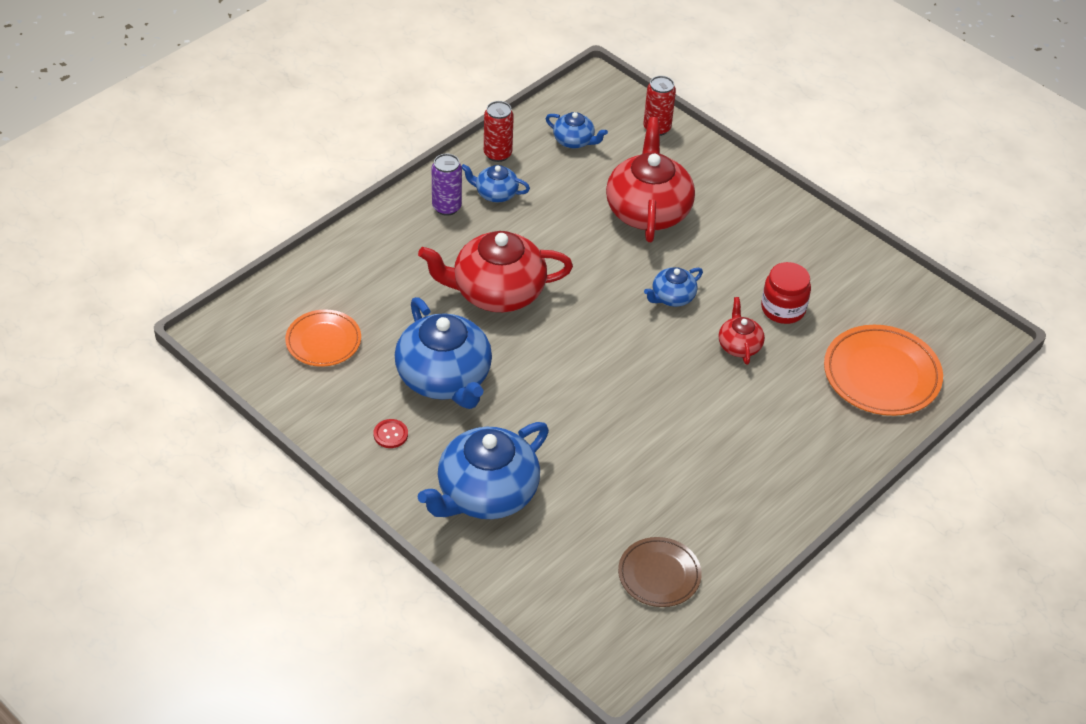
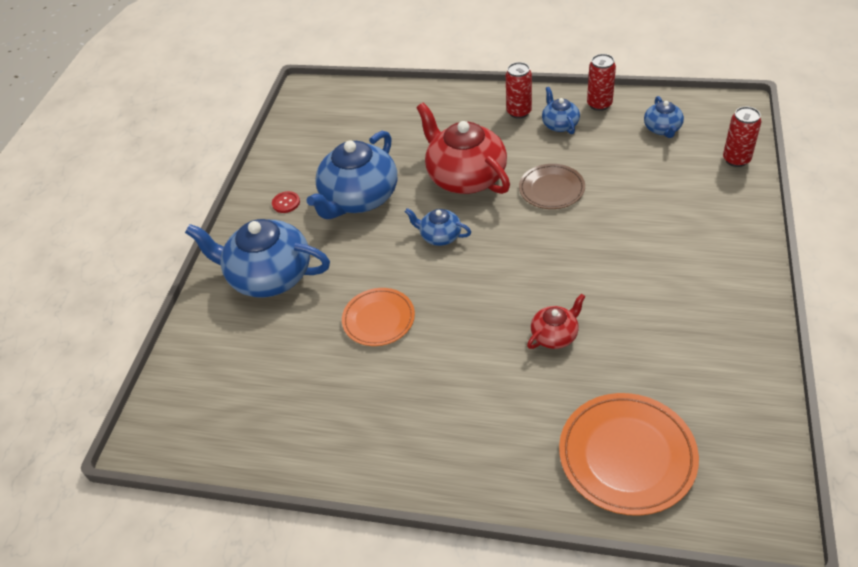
camera: 65 degrees right, 0 degrees up
orange plate [285,309,361,367] -> orange plate moved to [342,288,415,346]
purple can [432,154,462,216] -> red can [506,62,532,119]
red teapot [606,117,695,242] -> none
brown plate [618,537,702,607] -> brown plate moved to [519,164,585,209]
blue teapot [644,267,703,307] -> blue teapot moved to [405,208,471,246]
red jar [761,262,811,324] -> none

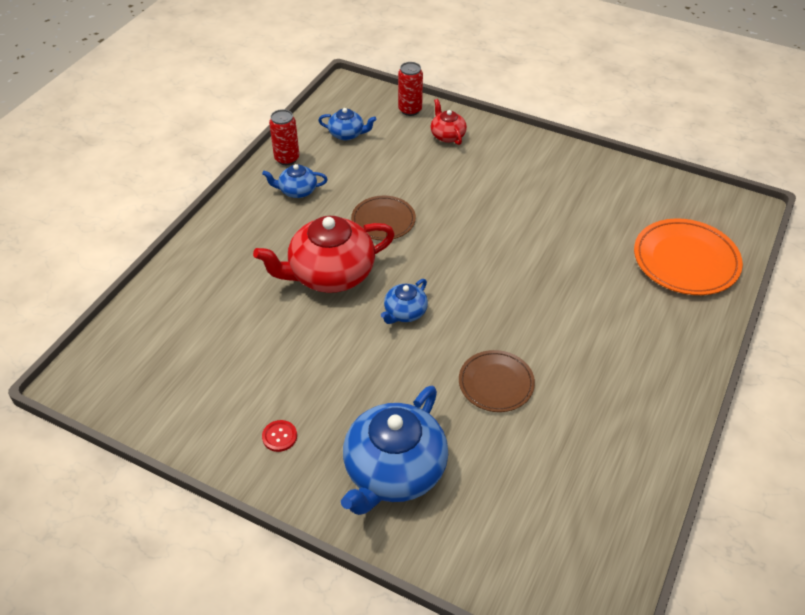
camera: 80 degrees left, 0 degrees up
blue teapot [306,131,397,219] -> none
orange plate [342,288,415,346] -> brown plate [459,350,535,412]
red can [506,62,532,119] -> none
red teapot [527,293,586,349] -> red teapot moved to [431,99,467,145]

